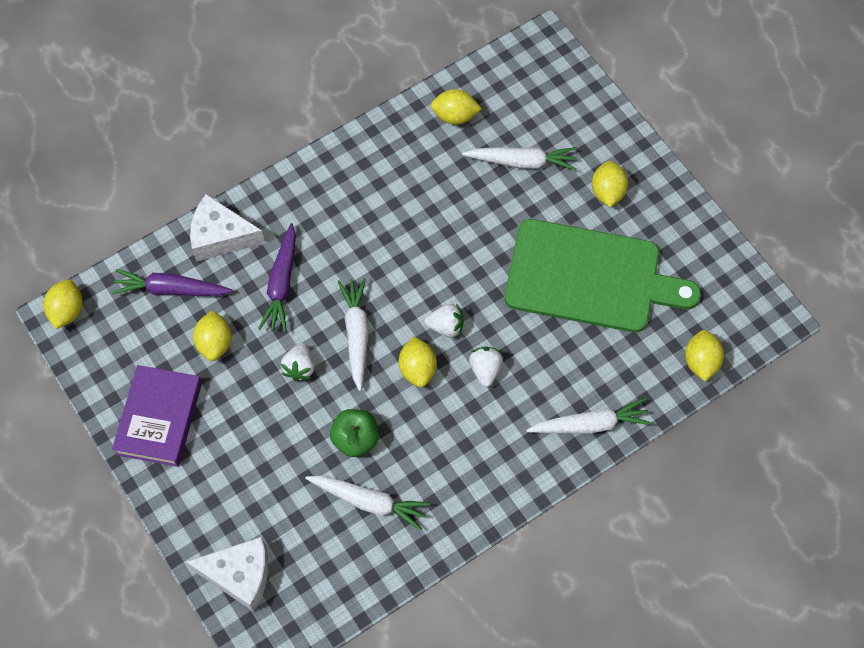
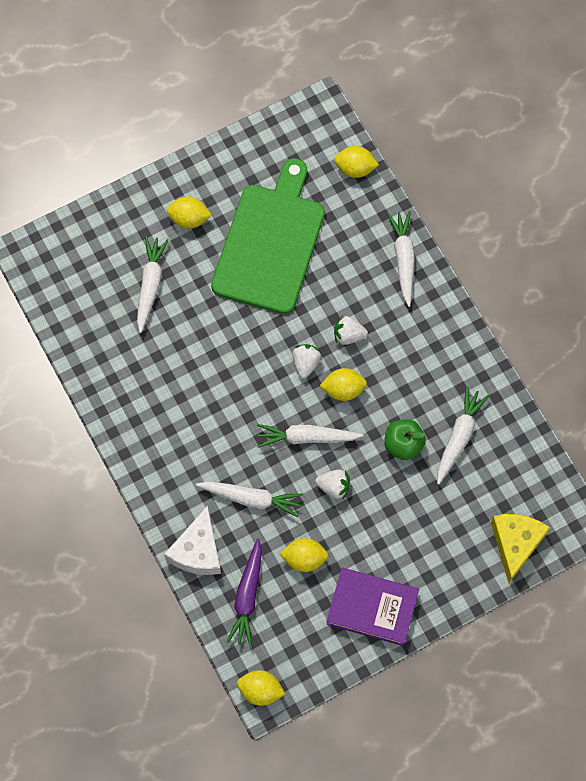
camera: 85 degrees left, 5 degrees up
white cheese [186,537,268,612] -> yellow cheese [491,514,550,583]
purple carrot [258,223,296,332] -> white carrot [196,481,303,518]
yellow lemon [431,89,482,125] -> none

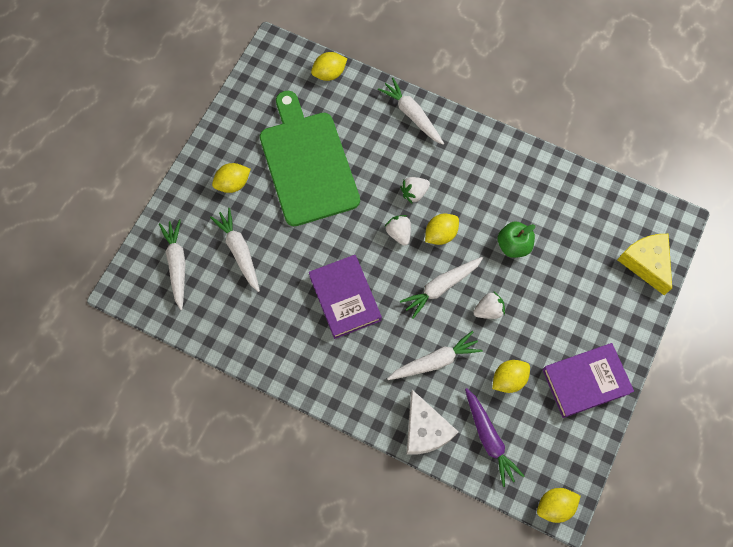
camera: 35 degrees left, 0 degrees up
white carrot [437,387,489,484] -> white carrot moved to [159,219,186,310]
none -> purple book [309,255,382,339]

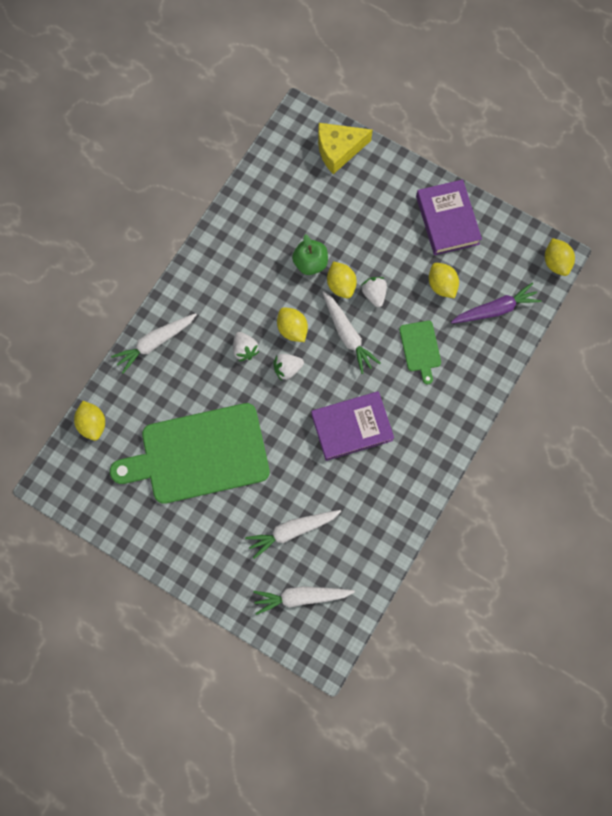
camera: 85 degrees left, 5 degrees up
yellow lemon [212,163,251,193] -> yellow lemon moved to [327,261,357,298]
white carrot [387,331,483,380] -> green cutting board [399,321,441,384]
white cheese [406,390,458,455] -> none

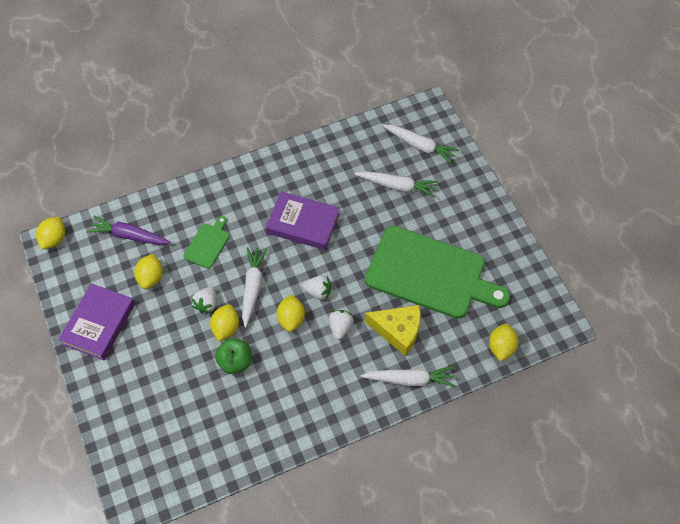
camera: 145 degrees left, 15 degrees down
yellow cheese [318,123,373,174] -> yellow cheese moved to [365,305,421,356]

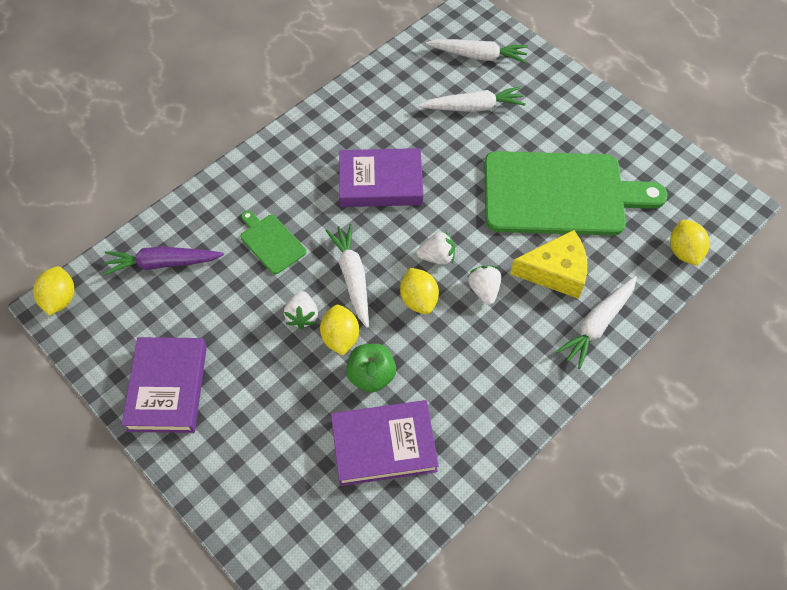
camera: 20 degrees left, 0 degrees up
yellow lemon [134,254,163,289] -> none
green cutting board [183,216,230,269] -> green cutting board turned 45 degrees counterclockwise [241,210,306,274]
white carrot [361,366,455,387] -> white carrot turned 150 degrees clockwise [555,276,637,369]
none -> purple book [331,400,439,486]

